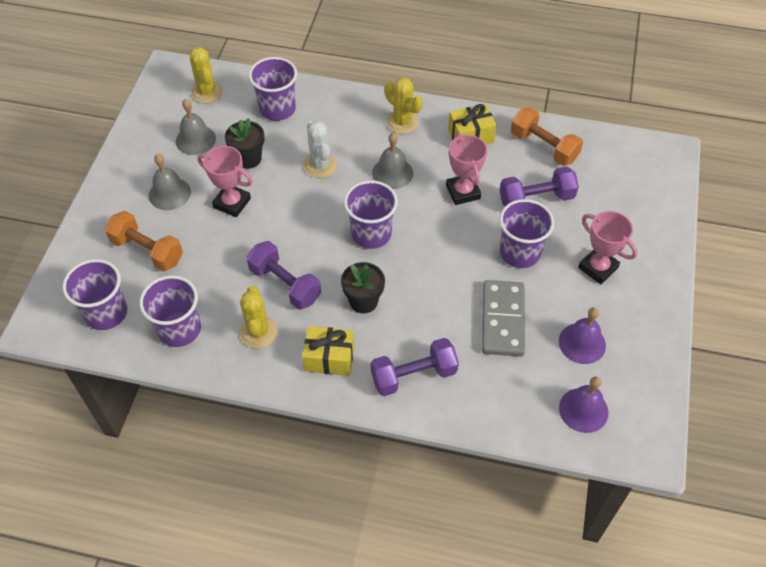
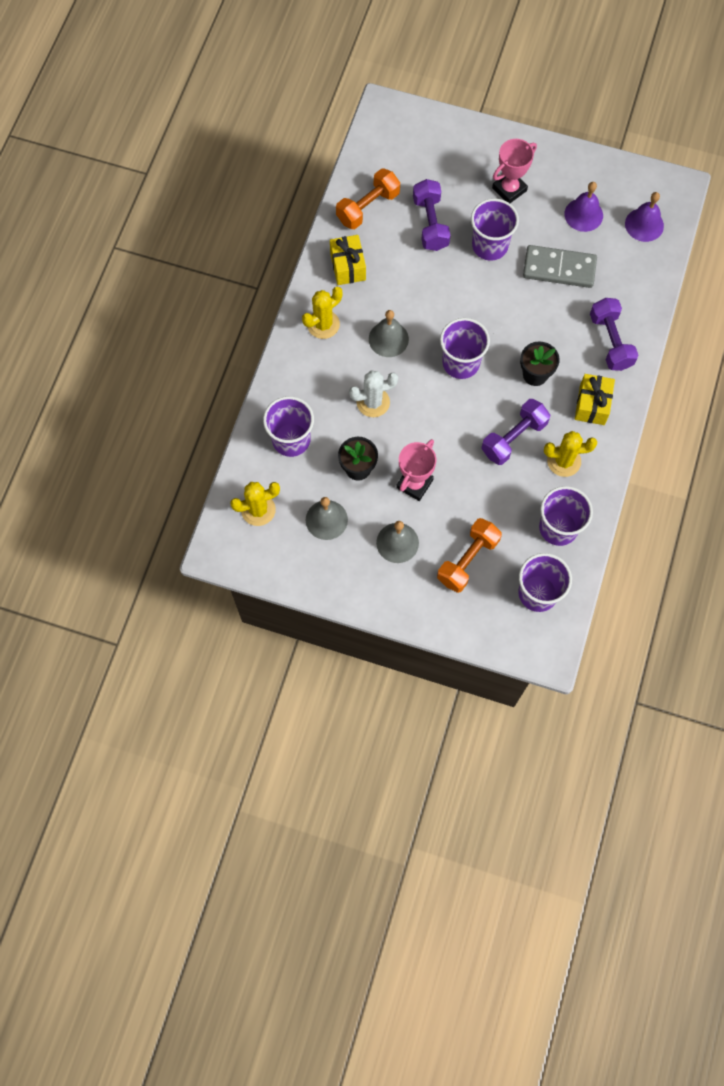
camera: 85 degrees left, 15 degrees up
pink trophy [446,133,487,205] -> none

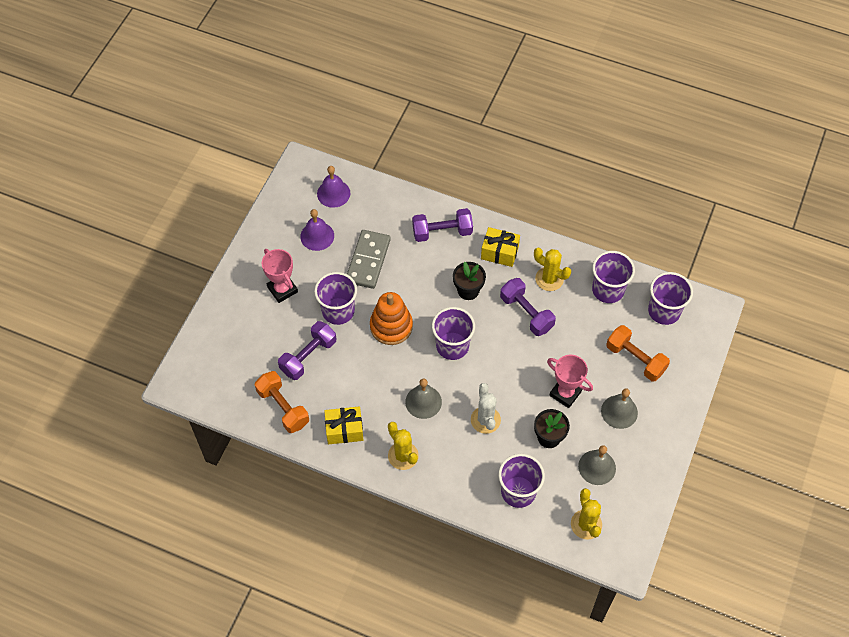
camera: 85 degrees left, 10 degrees down
purple dumbbell [413,179,451,251] -> purple dumbbell turned 45 degrees counterclockwise [278,321,336,380]
yellow cactus [544,431,597,477] -> yellow cactus turned 60 degrees counterclockwise [534,248,571,291]
none -> orange stacking toy [370,292,413,345]

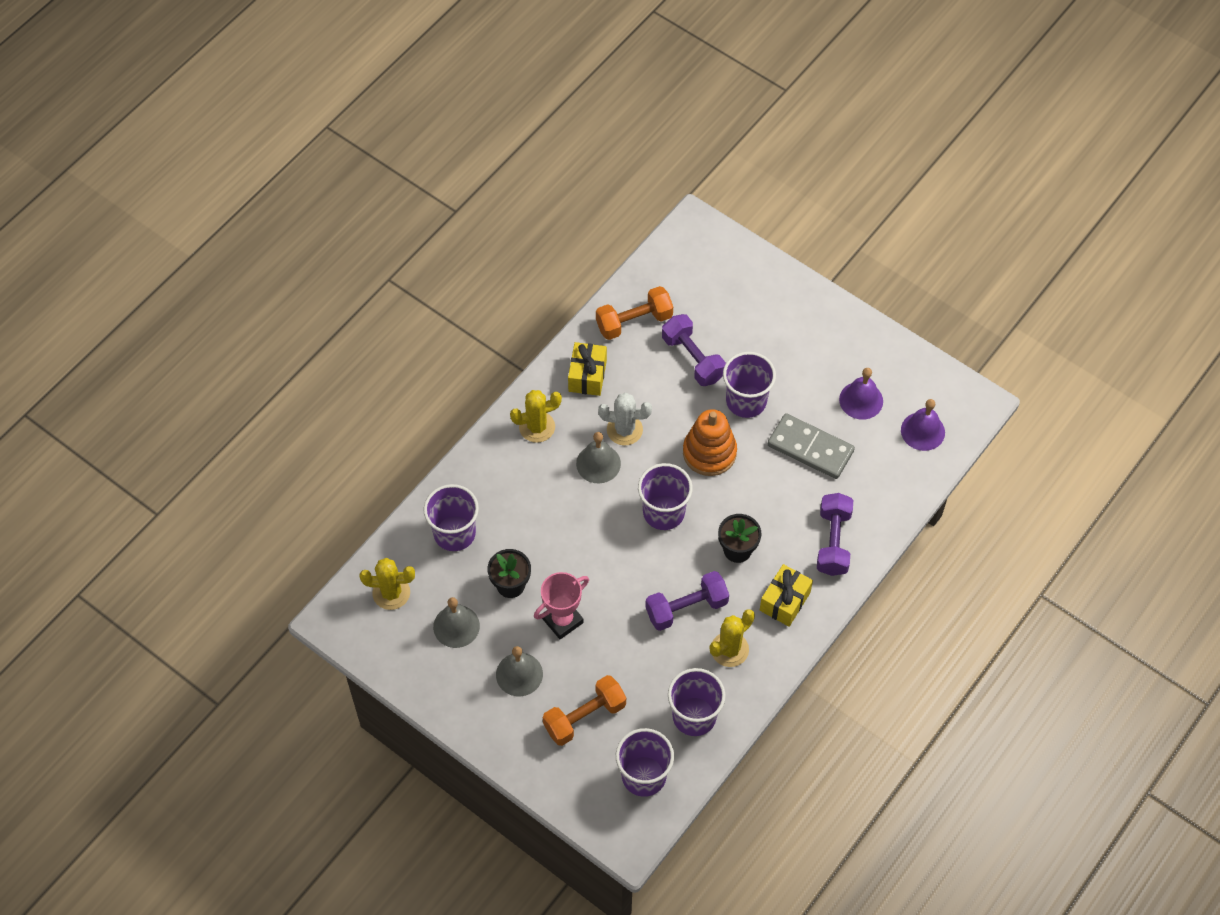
camera: 105 degrees right, 0 degrees up
pink trophy [262,249,298,303] -> none
white cactus [471,383,501,434] -> white cactus moved to [598,393,652,446]

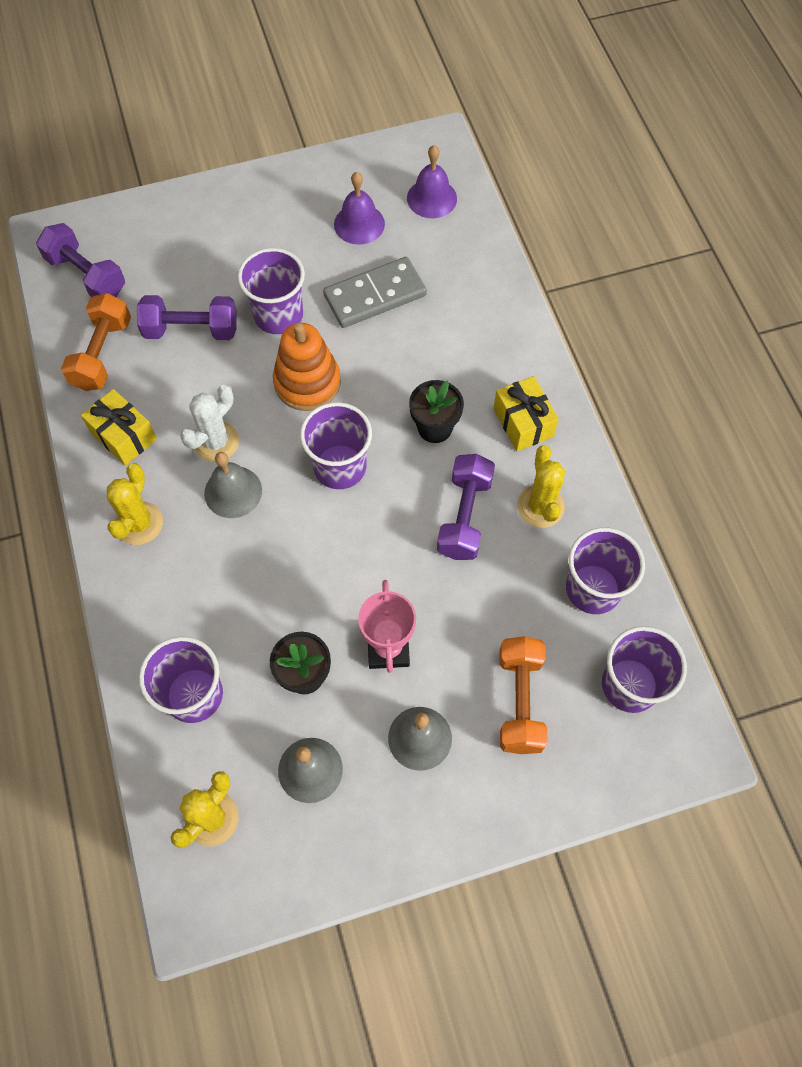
camera: 55 degrees left, 5 degrees up
purple dumbbell [817,493,853,576] -> purple dumbbell moved to [36,223,125,297]

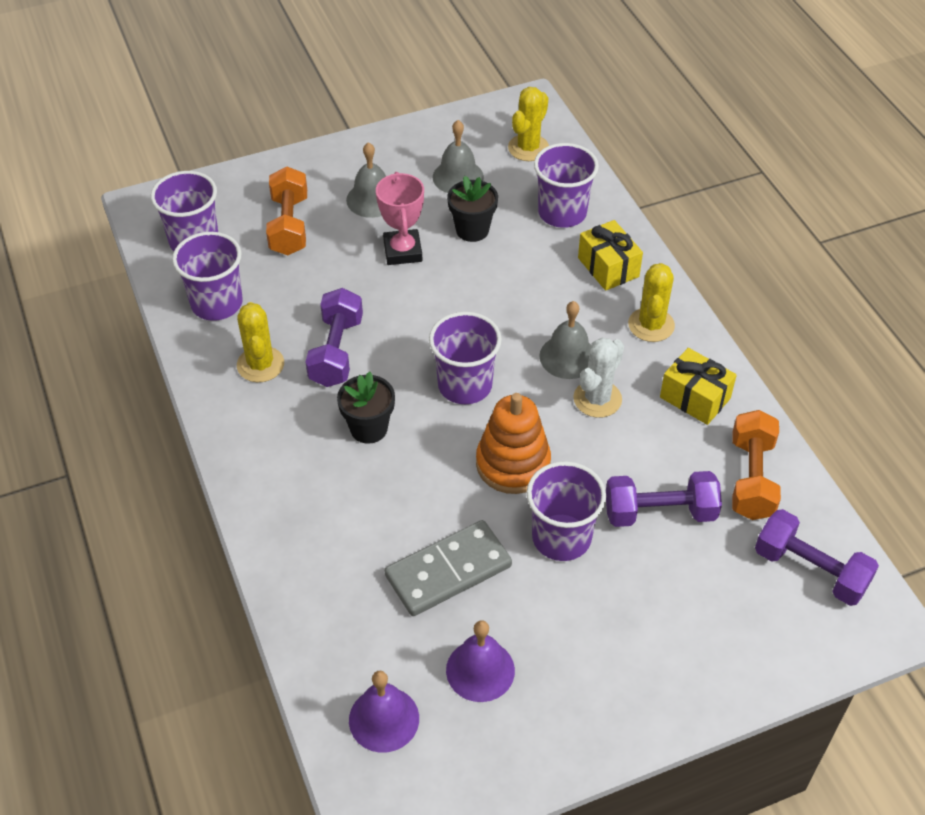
camera: 175 degrees right, 15 degrees down
yellow gift [493,376,559,451] -> yellow gift moved to [578,220,643,291]

